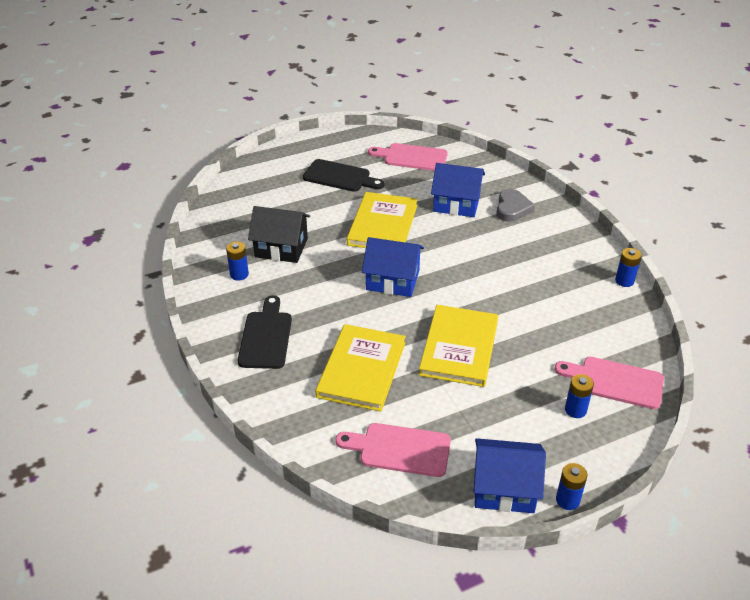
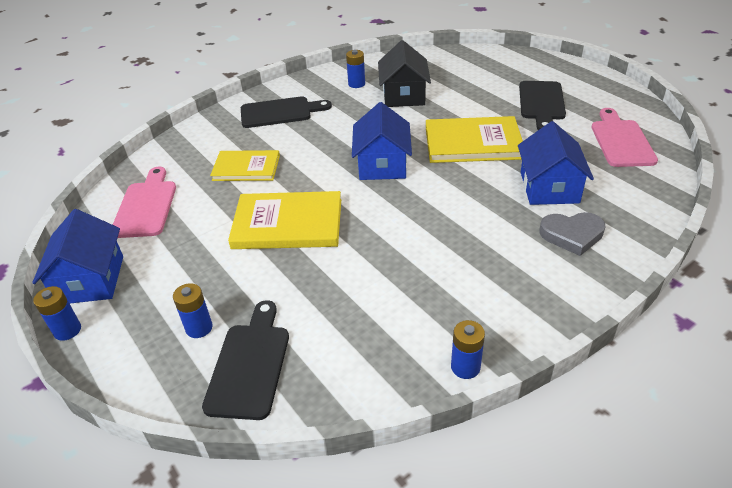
camera: 80 degrees right, 0 degrees up
yellow book [315,324,406,412] -> yellow book [210,150,280,181], size x0.66
pink cutting board [555,357,664,409] -> black cutting board [202,300,289,420]

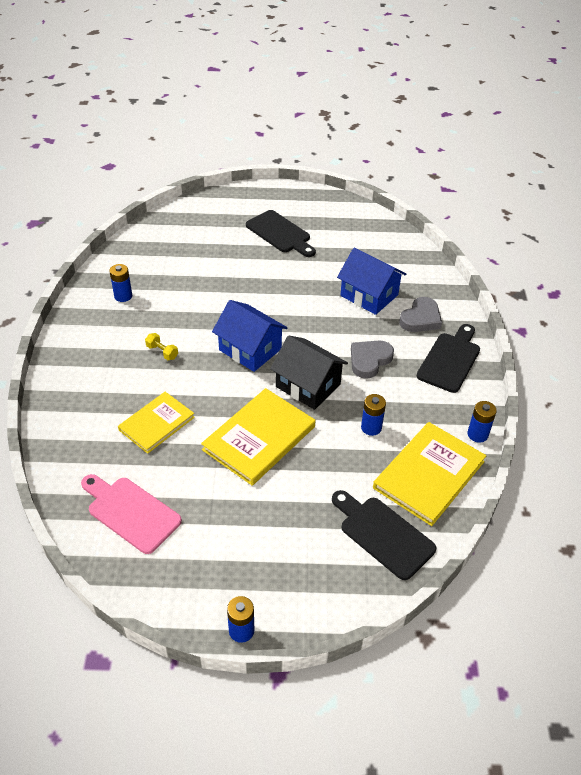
camera: 55 degrees left, 5 degrees up
blue house [32,209,123,304] -> none
blue battery [173,283,213,338] -> blue battery moved to [361,394,386,436]
black cutting board [241,96,332,128] -> black cutting board moved to [417,324,480,393]
black house [378,40,431,107] -> black house moved to [270,335,348,410]
yellow book [426,116,523,163] -> yellow book moved to [373,422,486,526]
pink cutting board [591,108,658,167] -> none
none -> yellow dumbbell [145,333,178,360]
none -> grey heart [351,340,394,379]

